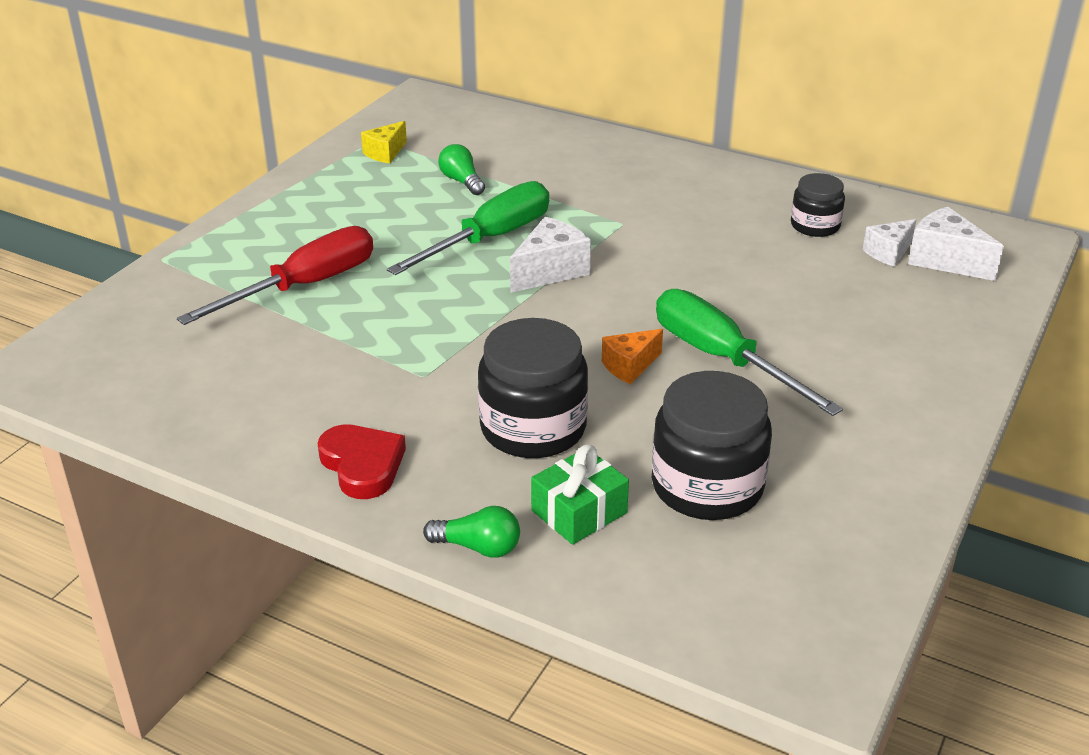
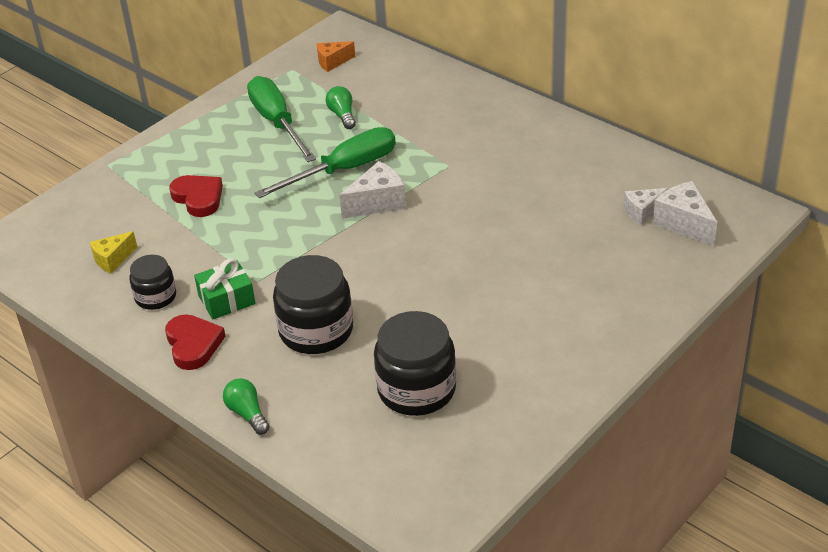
camera: 15 degrees right, 5 degrees up
red screwdriver [177,226,373,325] -> red heart [169,175,223,217]
yellow cheese [361,121,407,163] -> yellow cheese moved to [90,231,137,273]
green light bulb [423,506,520,558] -> green light bulb turned 150 degrees counterclockwise [223,378,270,435]
green gift [531,445,629,545] -> green gift moved to [194,258,255,319]
orange cheese [602,329,663,384] -> orange cheese moved to [317,41,355,72]
green screwdriver [656,289,843,416] -> green screwdriver moved to [247,76,316,162]
black jar [791,173,845,237] -> black jar moved to [129,255,176,310]

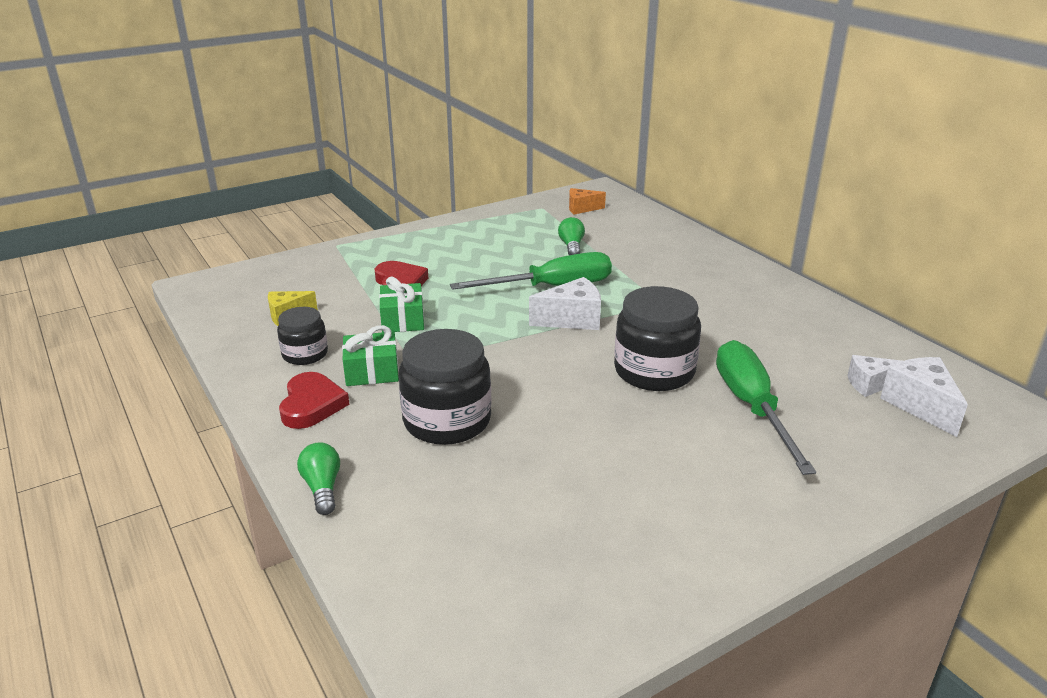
camera: 15 degrees right, 10 degrees down
green screwdriver [247,76,316,162] -> green screwdriver moved to [716,340,816,475]
black jar [374,311,456,416] -> black jar moved to [614,286,701,391]
none -> green gift [379,277,424,332]

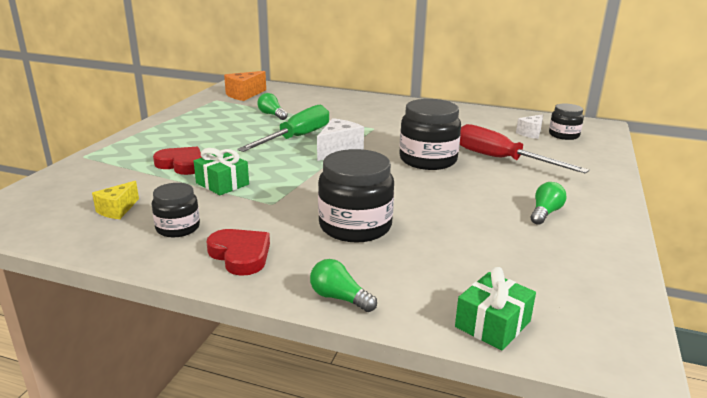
camera: 40 degrees left, 5 degrees down
green gift [342,325,399,386] -> green gift moved to [455,267,536,350]
orange cheese [569,188,606,215] -> orange cheese [224,71,266,101], size x1.51
green screwdriver [716,340,816,475] -> red screwdriver [460,124,589,173]
white cheese [880,357,968,437] -> black jar [549,103,584,140]
none -> green light bulb [531,182,566,225]

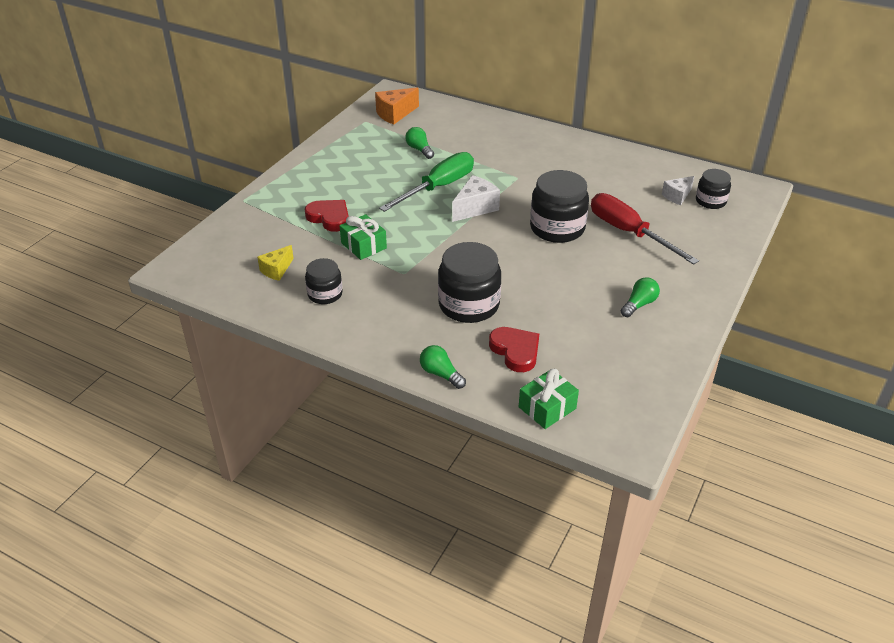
camera: 10 degrees right, 15 degrees up
red heart [206,229,270,276] -> red heart moved to [489,327,539,372]

